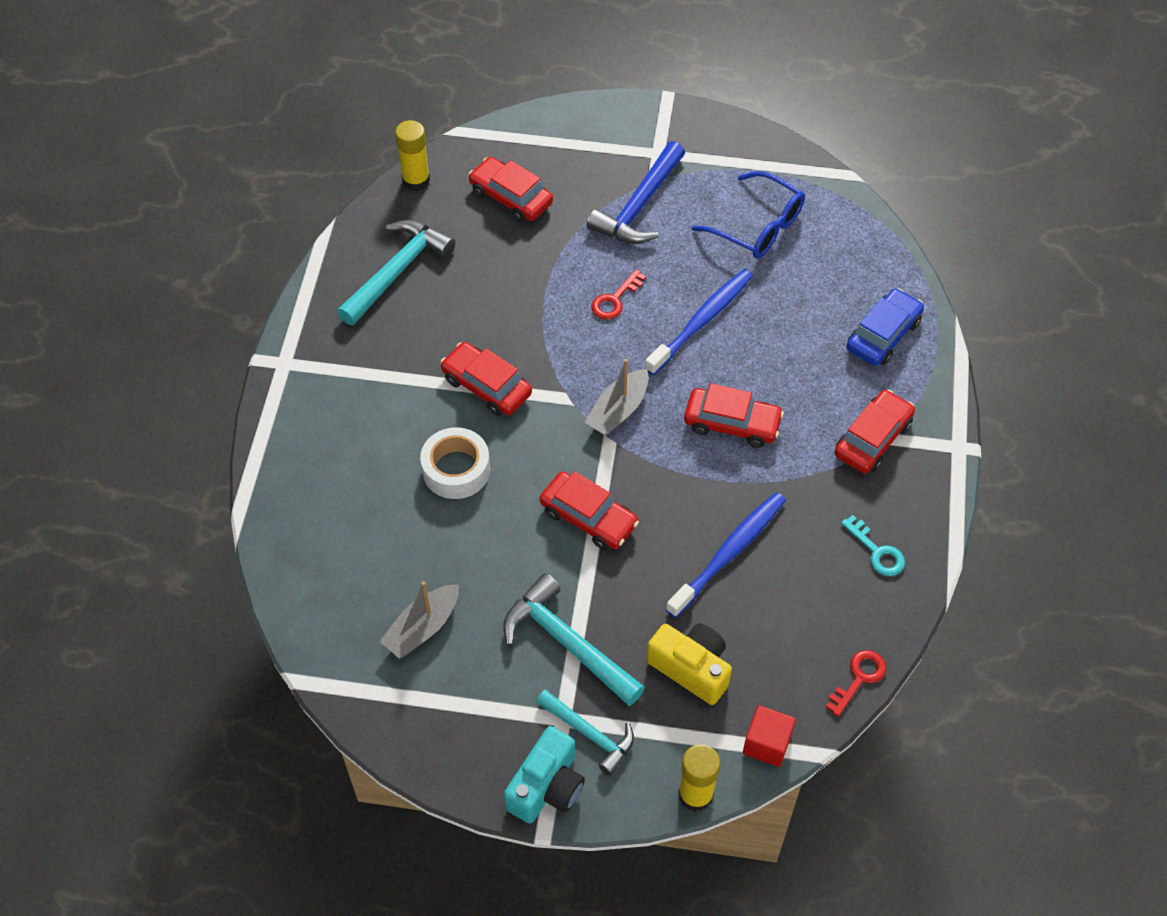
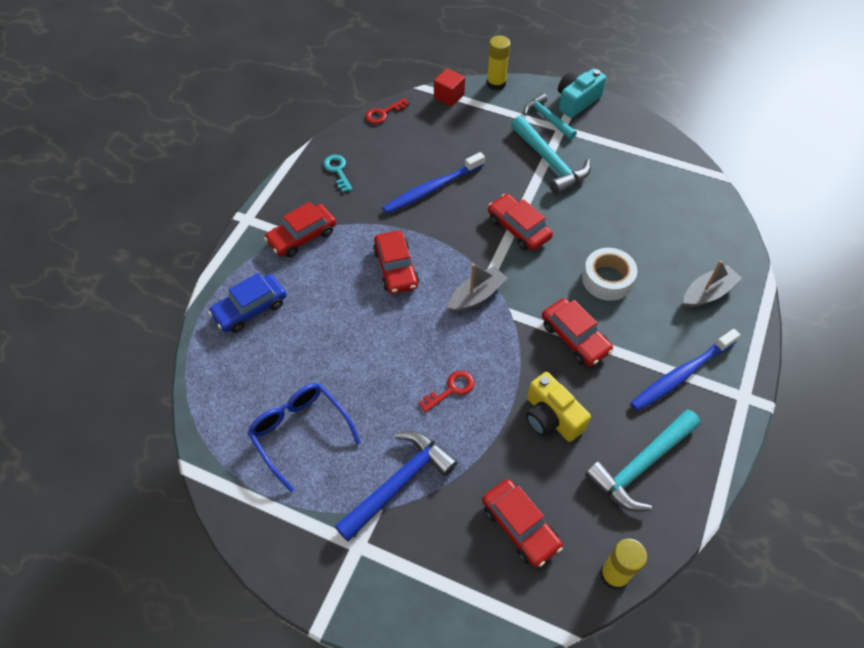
camera: 165 degrees left, 0 degrees up
grey boat [379,581,459,659] -> grey boat moved to [684,260,742,308]
blue toothbrush [645,269,753,375] -> blue toothbrush moved to [630,329,740,411]
yellow camera [647,624,732,705] -> yellow camera moved to [526,372,591,442]
red car [684,383,784,448] -> red car turned 135 degrees counterclockwise [373,231,419,294]

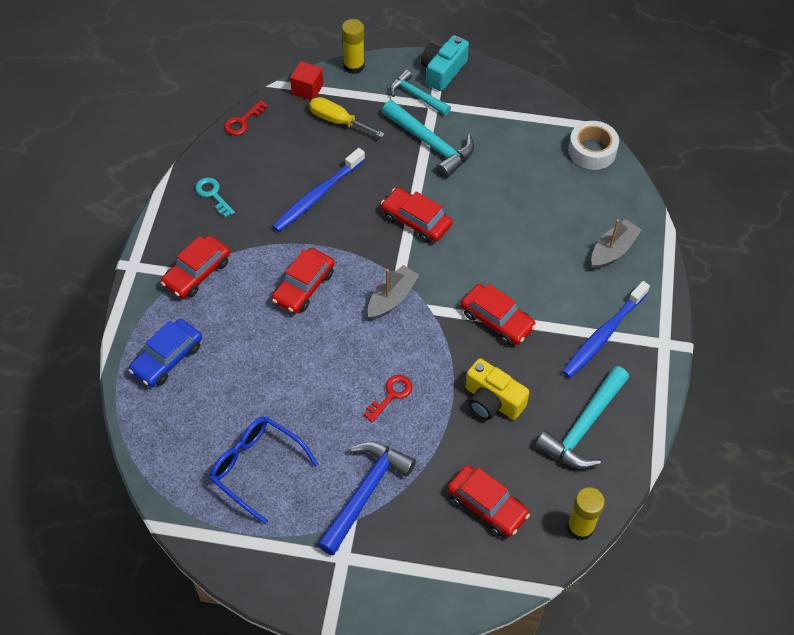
camera: 15 degrees left, 0 degrees up
red car [373,231,419,294] -> red car turned 60 degrees clockwise [271,248,335,314]
white tape [582,248,637,301] -> white tape moved to [568,121,619,170]
none -> yellow screwdriver [309,97,385,138]

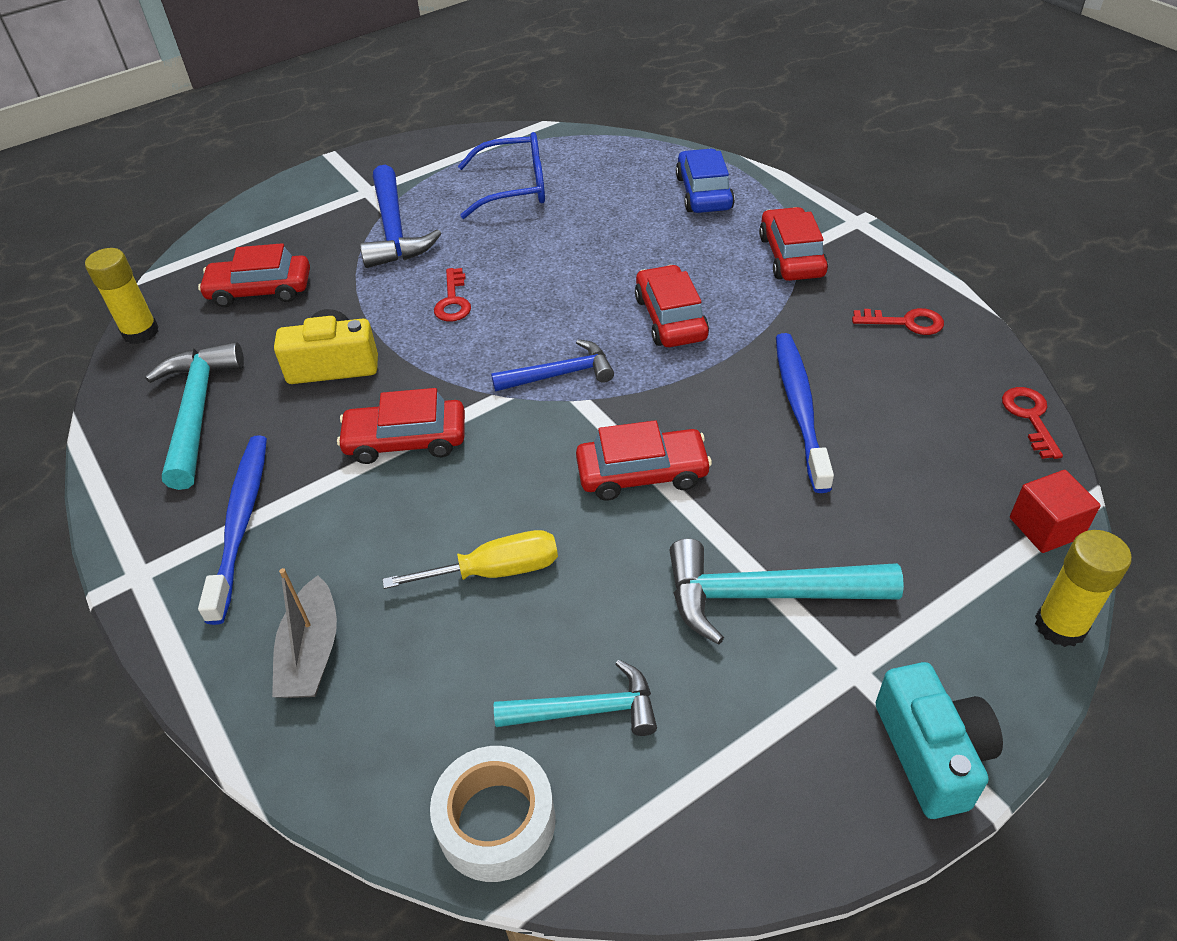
camera: 140 degrees right, 10 degrees down
turquoise key [195,177,235,217] -> red key [852,308,944,335]
yellow screwdriver [309,97,385,138] -> yellow screwdriver moved to [383,530,558,589]
grey boat [368,265,419,320] -> blue hammer [491,339,614,392]
turquoise hammer [390,69,451,115] -> turquoise hammer moved to [494,660,657,736]

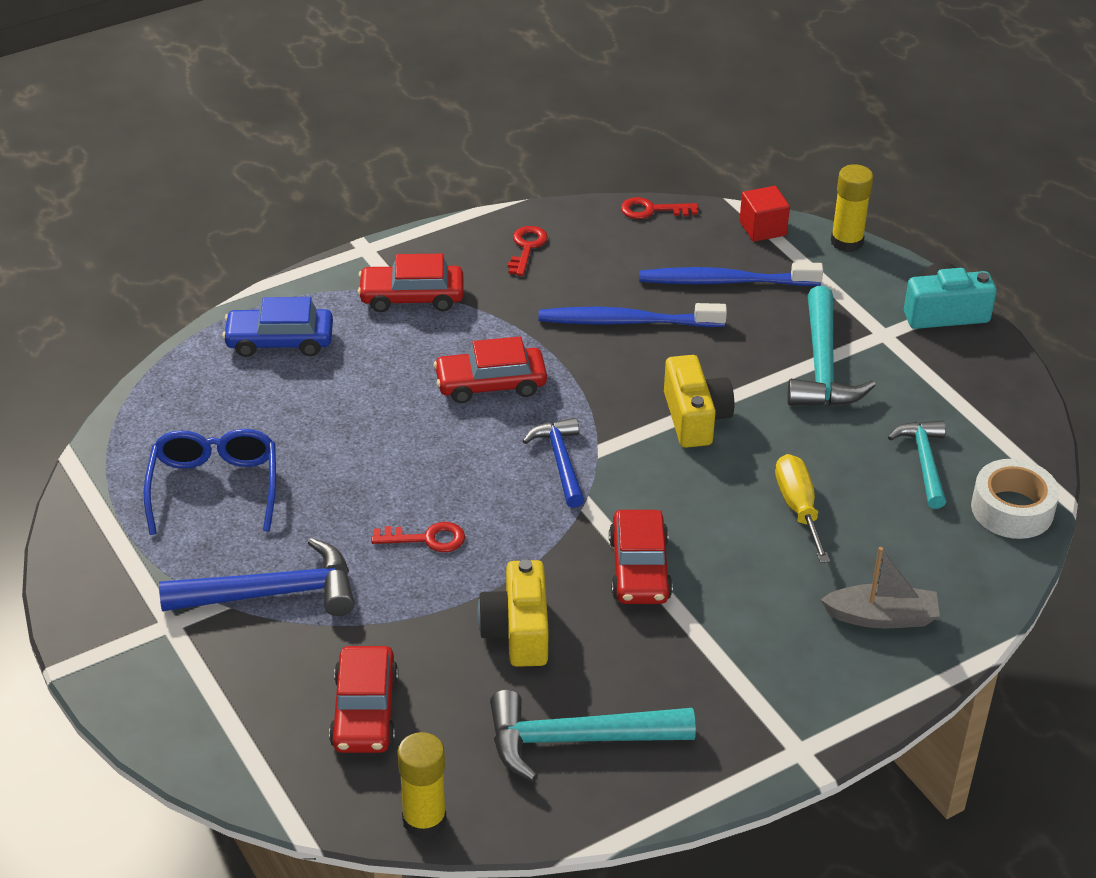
camera: 90 degrees left, 5 degrees down
blue toothbrush [198,435,267,625] -> blue toothbrush moved to [639,262,823,286]
red car [576,420,712,501] -> yellow camera [664,355,734,448]

